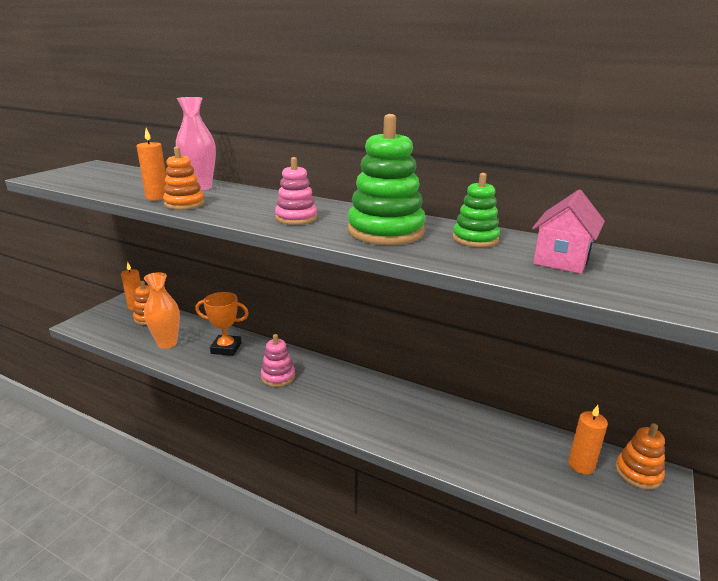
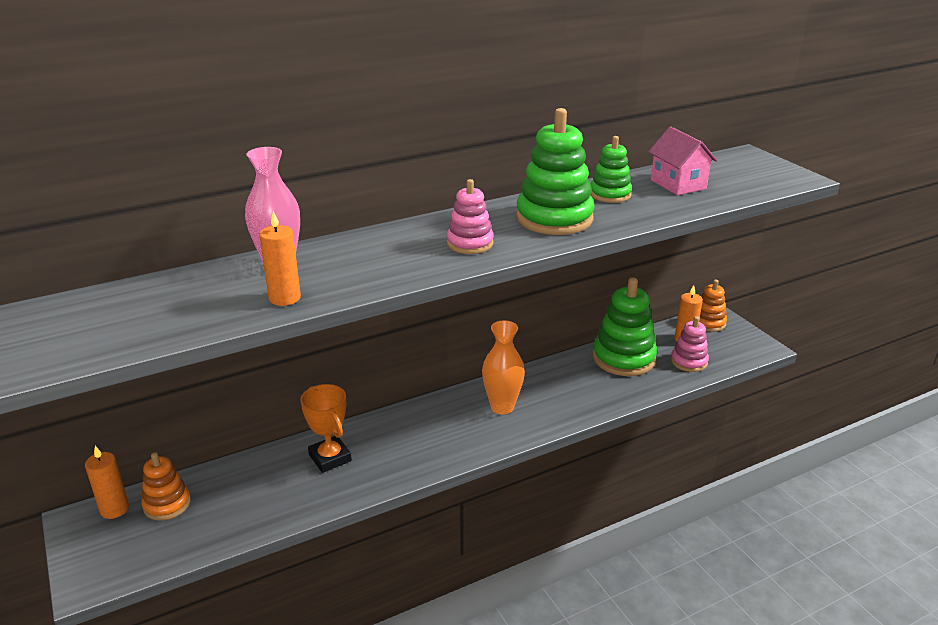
camera: 55 degrees left, 5 degrees up
orange vase [144,272,180,349] -> orange vase moved to [482,320,525,414]
orange stacking toy [163,146,205,210] -> none
orange trophy [195,292,249,356] -> orange trophy turned 75 degrees counterclockwise [300,384,352,473]
pink stacking toy [261,334,295,387] -> pink stacking toy moved to [671,316,709,372]
none -> green stacking toy [593,277,657,376]

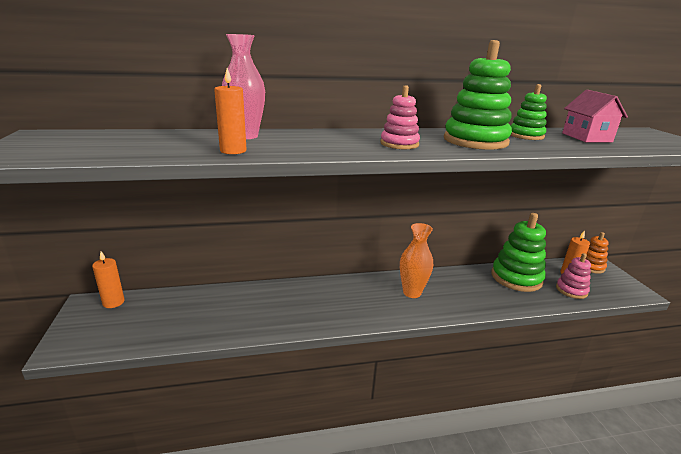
camera: 15 degrees right, 5 degrees down
orange stacking toy [141,452,191,521] -> none
orange trophy [300,384,352,473] -> none

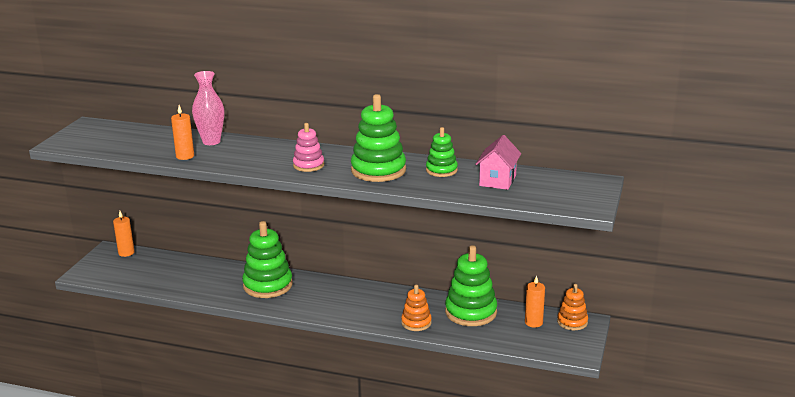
camera: 30 degrees right, 0 degrees up
orange vase [400,223,433,298] -> none
pink stacking toy [556,253,591,299] -> none
none -> green stacking toy [242,221,293,298]
none -> orange stacking toy [401,285,432,331]

